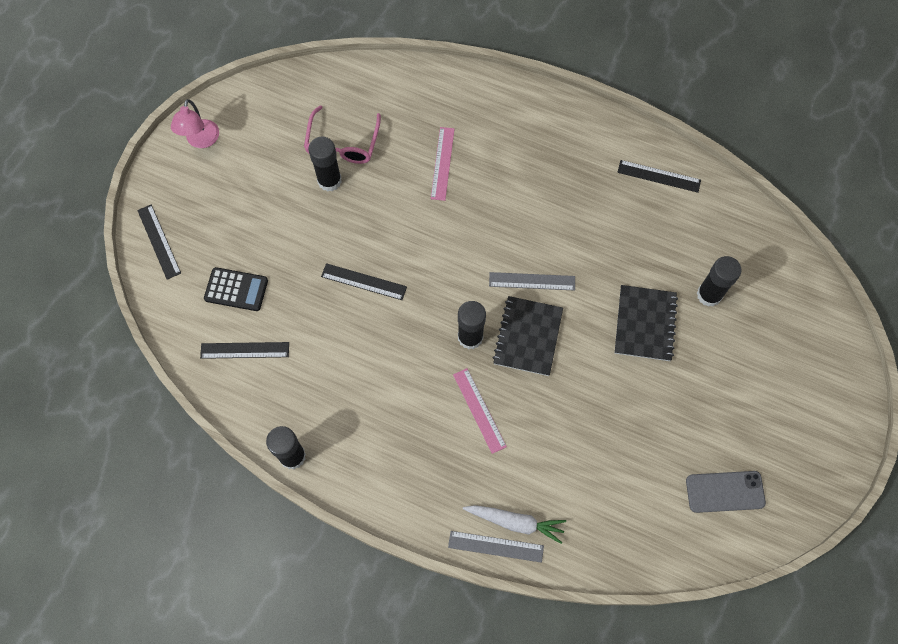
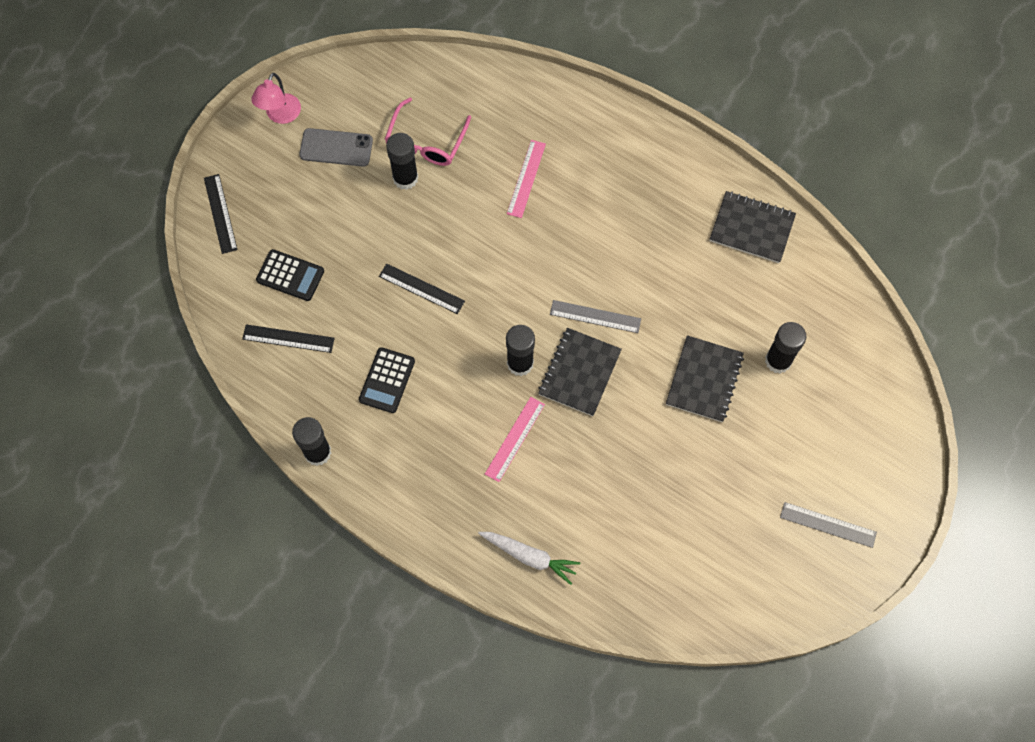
camera: 10 degrees right, 0 degrees up
grey ruler [448,531,544,563] -> grey ruler moved to [780,502,877,548]
pink ruler [453,368,507,454] -> pink ruler turned 45 degrees clockwise [485,397,545,482]
black ruler [617,160,701,193] -> black notebook [710,191,796,263]
grey phone [686,471,766,513] -> grey phone moved to [299,128,373,167]
none -> black calculator [359,347,415,413]

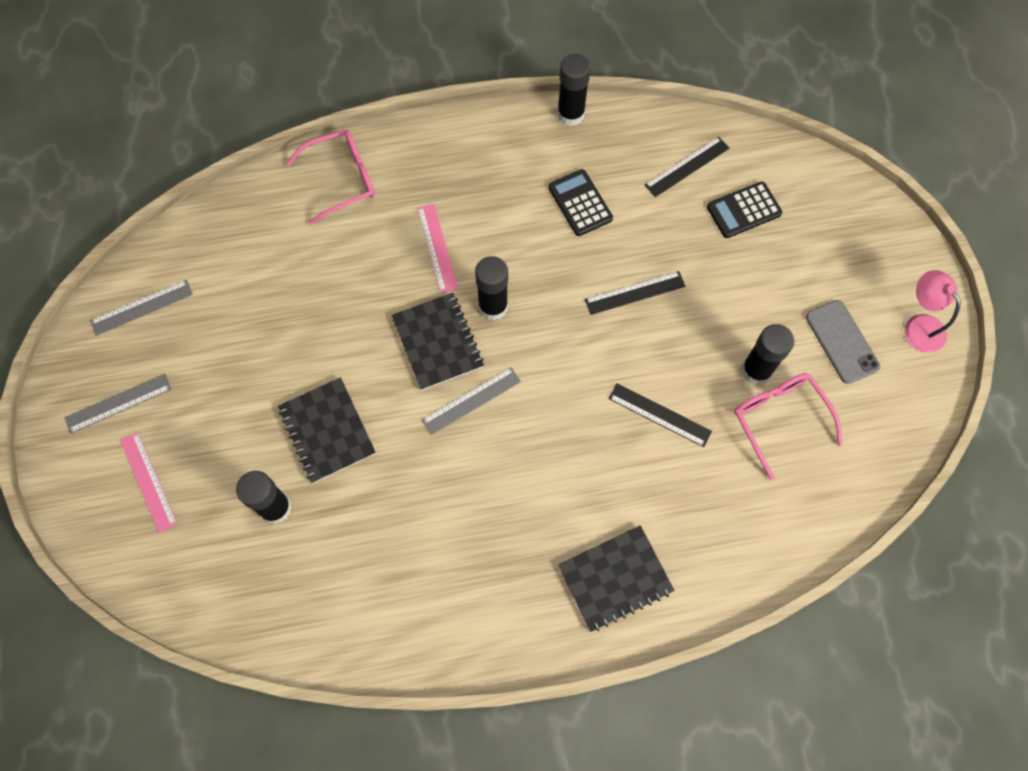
camera: 135 degrees right, 0 degrees up
black ruler [204,174,238,254] -> black ruler moved to [609,383,712,447]
grey phone [299,128,373,167] -> grey phone turned 75 degrees counterclockwise [806,300,880,384]
white carrot [478,532,580,585] -> pink glasses [286,130,375,225]
pink ruler [507,140,546,218] -> pink ruler moved to [120,432,178,533]
black notebook [710,191,796,263] -> black notebook moved to [558,525,675,632]
none -> grey ruler [90,280,193,336]

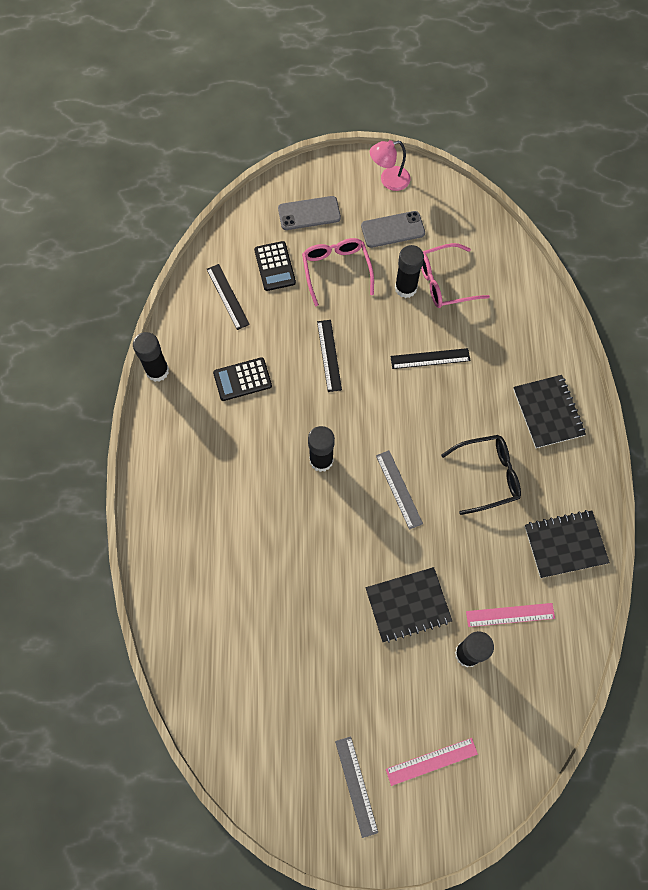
camera: 80 degrees left, 0 degrees up
grey ruler [90,280,193,336] -> none
pink glasses [286,130,375,225] -> pink glasses moved to [302,238,374,306]
black notebook [391,293,484,390] -> black notebook moved to [525,510,610,578]
pink ruler [417,204,458,293] -> pink ruler moved to [466,603,555,627]
black ruler [609,383,712,447] -> black ruler turned 45 degrees clockwise [390,348,470,369]
none -> grey phone [278,196,341,230]
none -> black glasses [441,435,521,515]

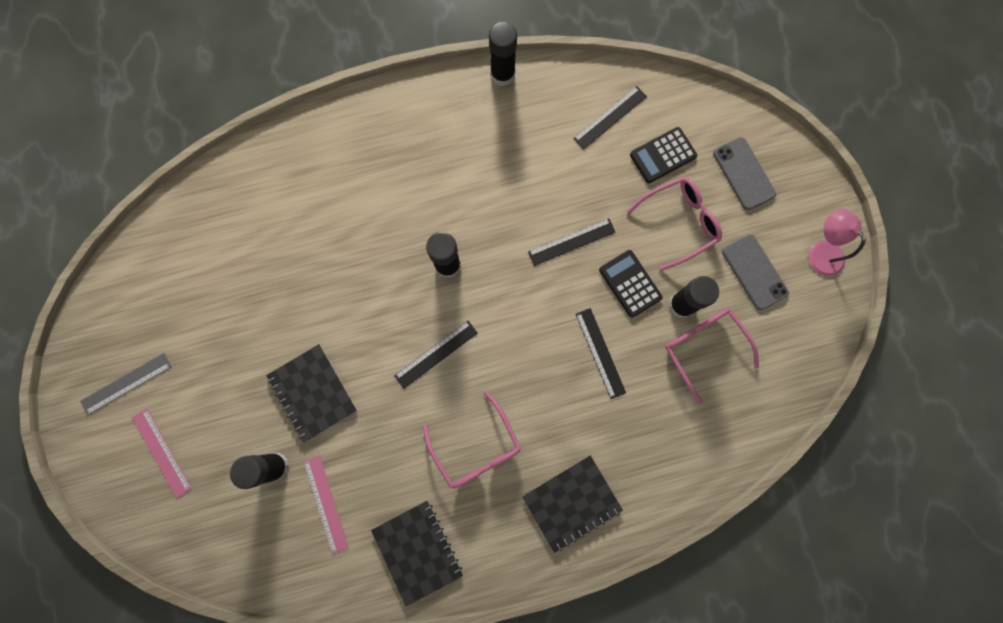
camera: 75 degrees right, 10 degrees up
black calculator [213,357,272,401] -> black calculator moved to [599,250,663,318]
grey ruler [376,450,423,530] -> black ruler [394,321,478,389]
black glasses [441,435,521,515] -> pink glasses [423,391,521,489]

